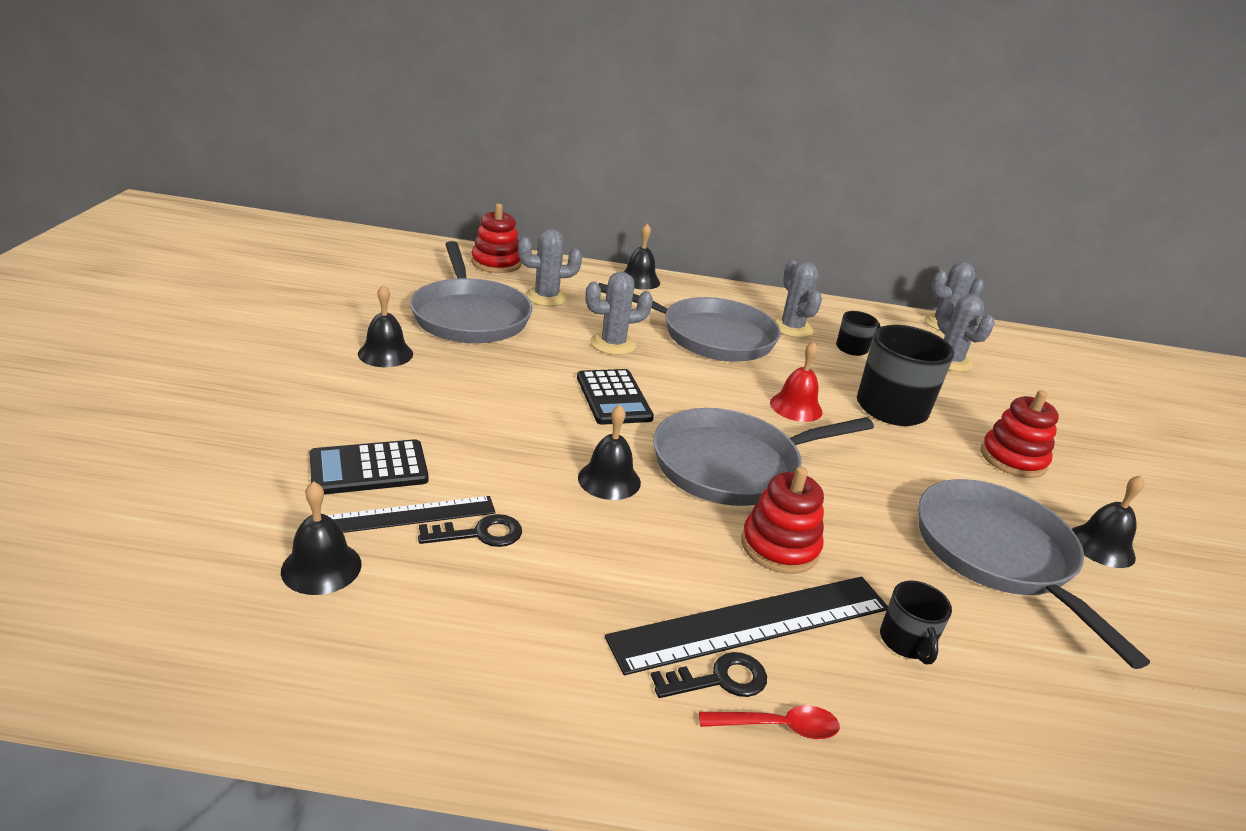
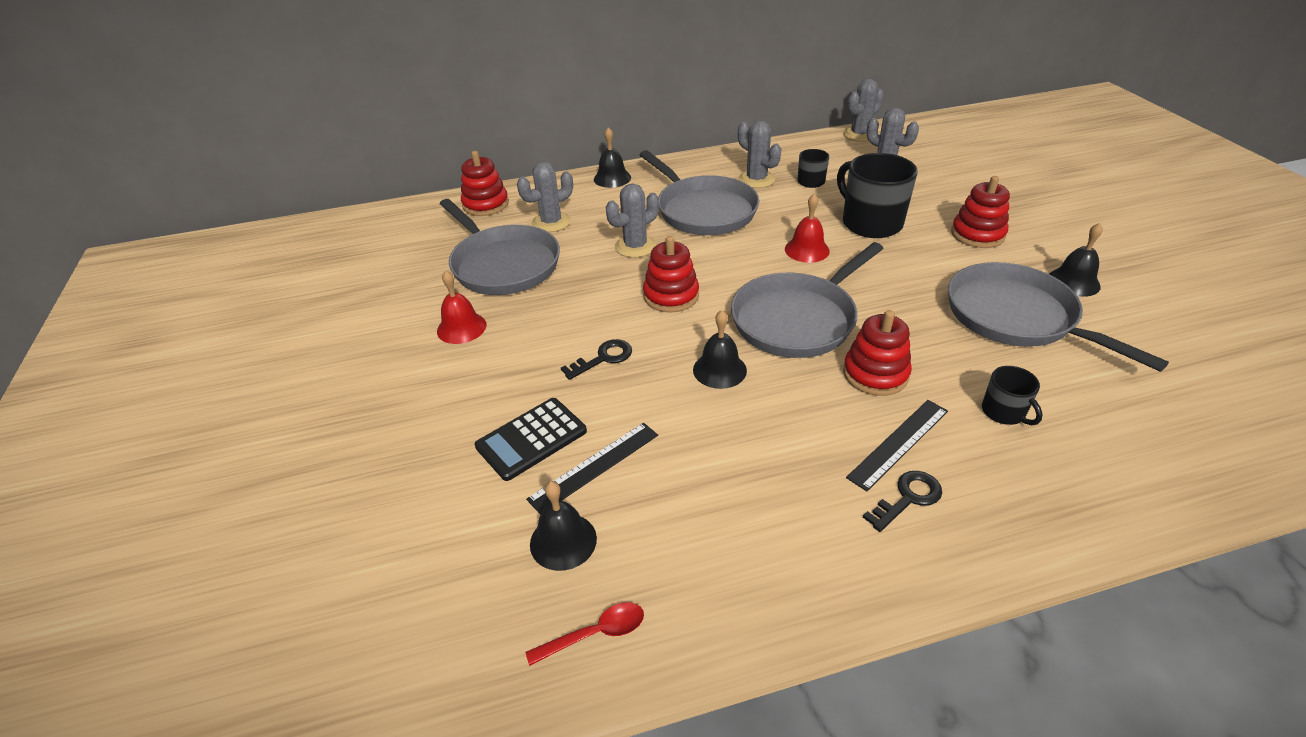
camera: 15 degrees left, 10 degrees up
black bell [358,284,413,367] -> red bell [437,270,487,344]
black key [418,514,522,547] -> black key moved to [561,339,632,380]
black calculator [577,369,654,425] -> red stacking toy [643,236,699,313]
grey pan [598,283,781,362] -> grey pan turned 60 degrees clockwise [640,150,759,235]
black ruler [605,577,888,675] -> black ruler [846,400,948,491], size x0.61
red spoon [699,705,840,739] -> red spoon moved to [526,602,644,666]

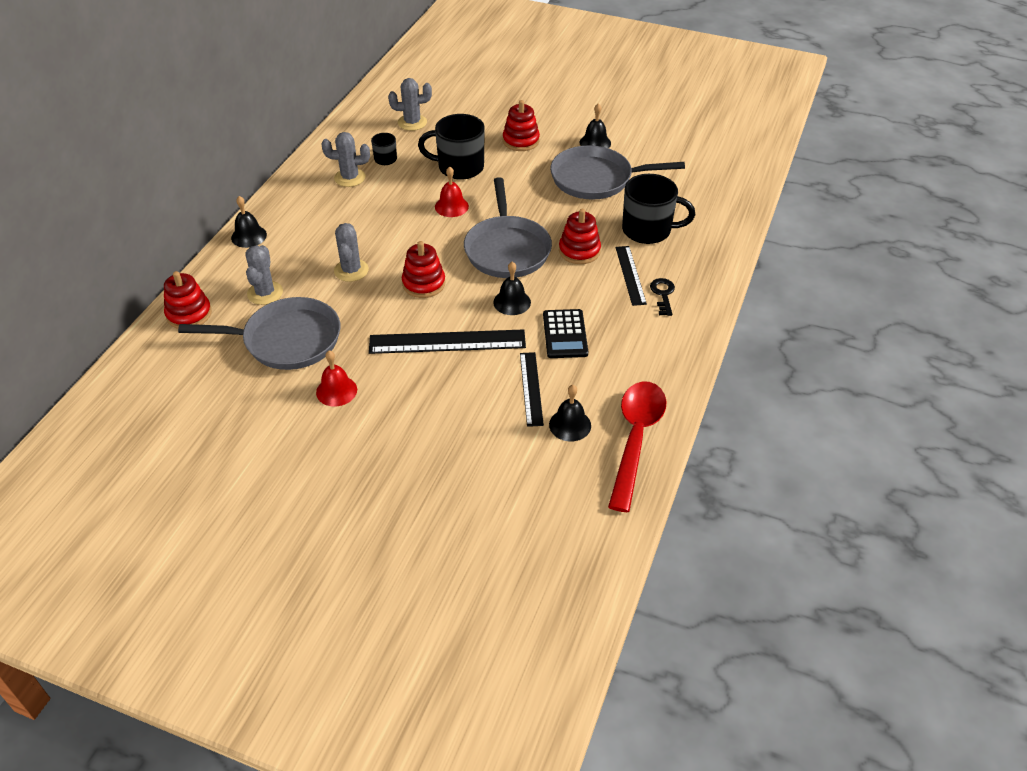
camera: 55 degrees left, 5 degrees up
black calculator [475,398,587,481] -> black calculator moved to [543,309,588,358]
red spoon [526,602,644,666] -> red spoon [608,381,667,512], size x2.32
black key [561,339,632,380] -> black ruler [369,329,526,354]
grey pan [640,150,759,235] -> none
grey cactus [843,79,884,142] -> none
black mug [982,366,1043,426] -> black mug [622,174,695,244], size x1.98

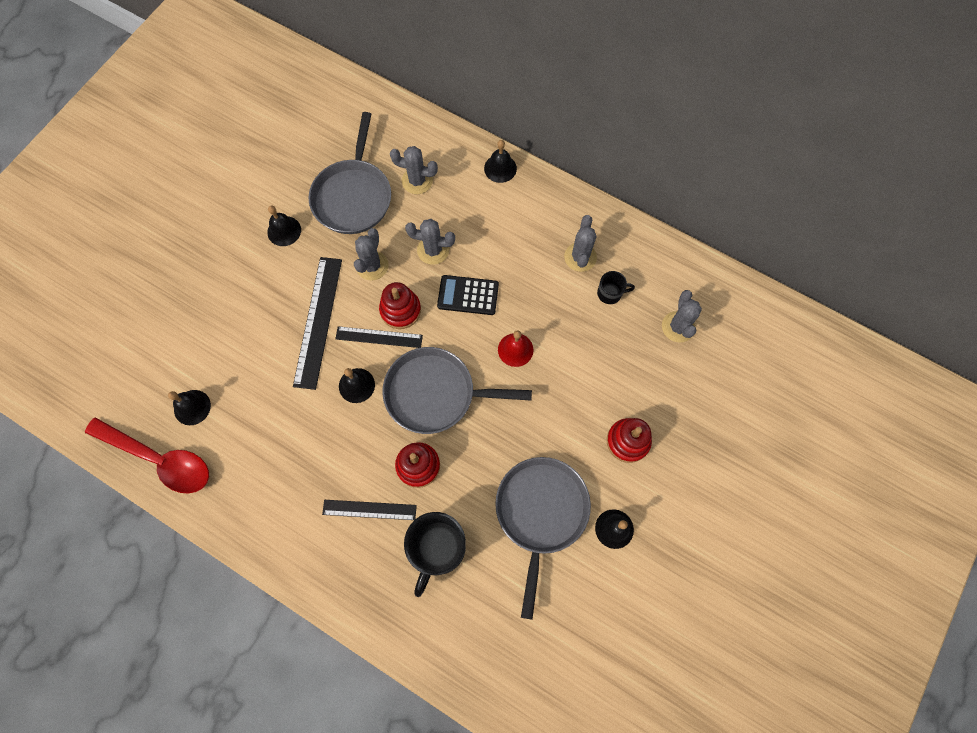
camera: 100 degrees right, 25 degrees up
red stacking toy [164,271,212,329] -> none
red bell [316,350,357,406] -> black bell [267,205,301,246]
black mug [418,114,485,180] -> none
black ruler [520,352,544,427] -> black ruler moved to [335,326,423,348]
black calculator [543,309,588,358] -> black calculator moved to [437,275,499,315]
black key [650,278,675,316] -> none
none -> grey cactus [354,228,389,281]

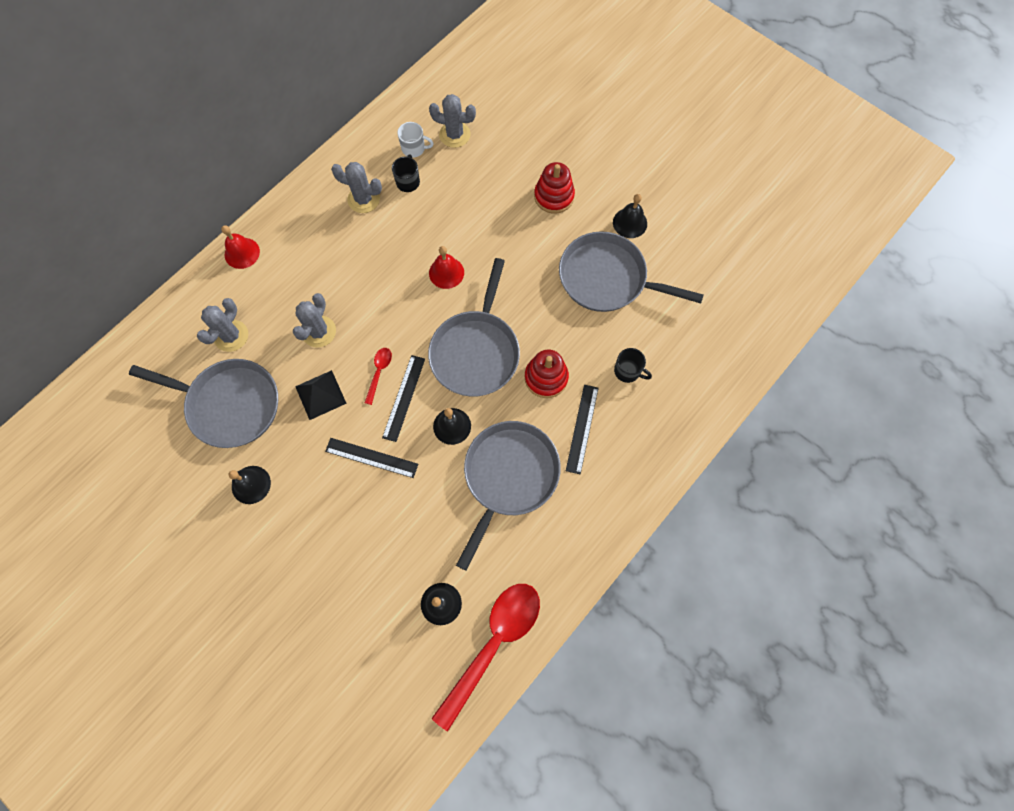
camera: 80 degrees left, 0 degrees up
black ruler [293,257,342,390] -> black ruler [325,438,418,478], size x0.61
grey cactus [354,228,389,281] -> black pyramid [295,370,347,420]
red stacking toy [379,282,421,329] -> red spoon [365,348,392,405]
black mug [404,512,466,597] -> black mug [614,348,652,383], size x0.51
black calculator [437,275,499,315] -> none
black bell [484,140,517,183] -> red bell [221,225,260,269]
none -> white mug [397,122,434,158]
none -> grey pan [456,421,561,571]

